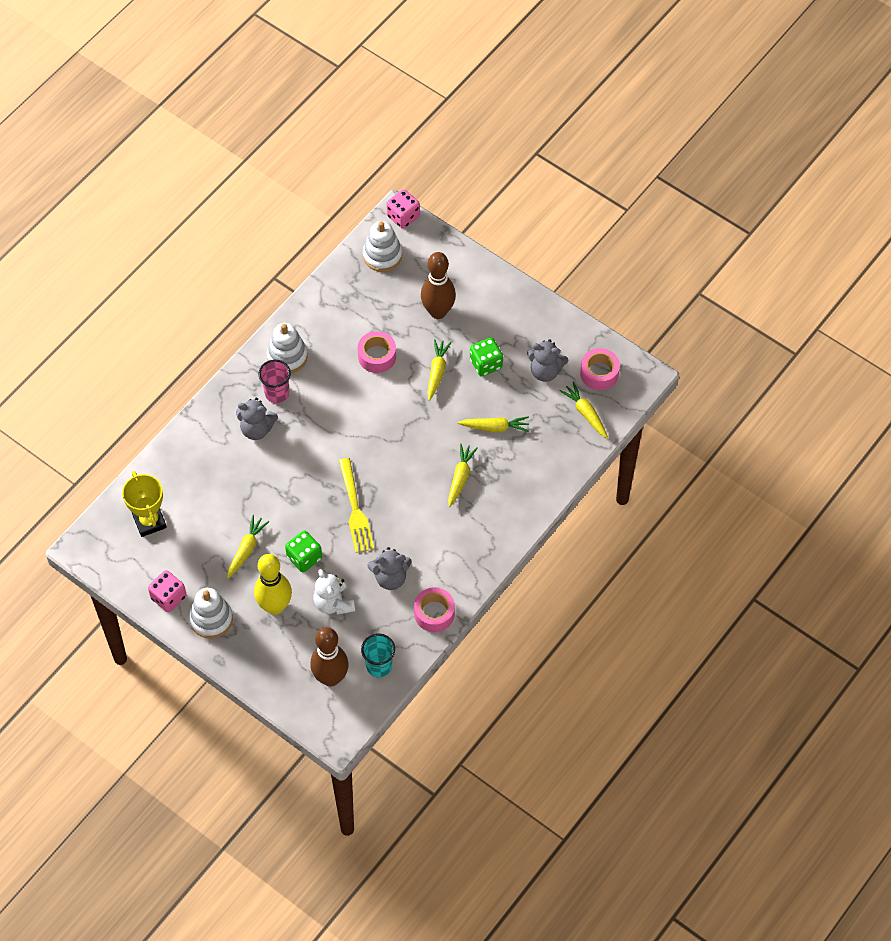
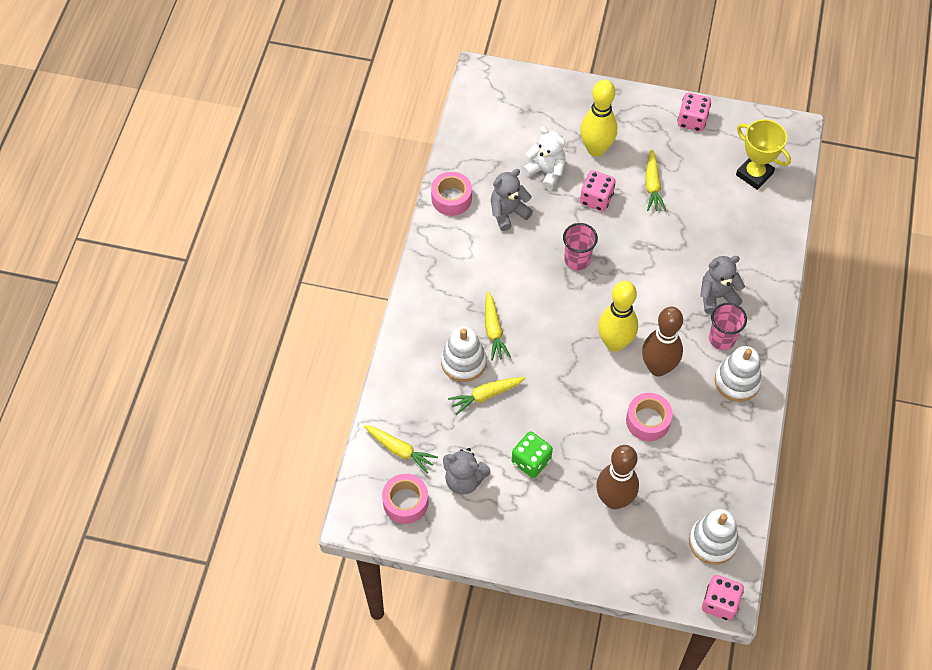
camera: 155 degrees right, 0 degrees up
white stacking toy [189,588,233,639] -> white stacking toy moved to [441,326,487,382]
green dice [285,531,322,572] -> pink dice [580,170,616,211]
brown bowling pin [310,627,349,687] -> brown bowling pin moved to [642,307,683,377]
yellow fork [339,458,374,553] -> pink cup [563,223,598,270]
turquoise cup [361,633,395,677] -> none
yellow carrot [427,339,452,401] -> none
grey teddy bear [527,340,568,382] -> grey teddy bear turned 150 degrees counterclockwise [443,448,491,495]
none -> yellow bowling pin [598,281,638,352]

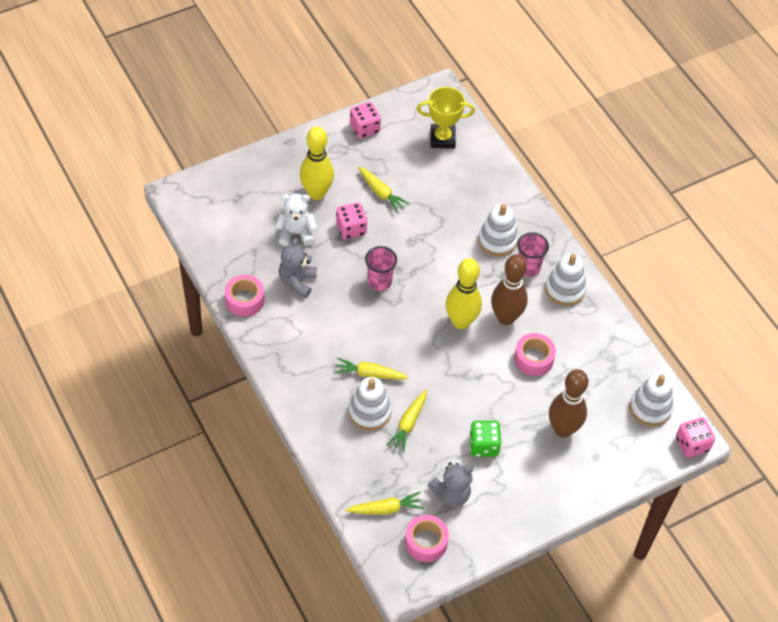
camera: 45 degrees left, 5 degrees down
yellow carrot [485,291,511,361] -> yellow carrot turned 150 degrees clockwise [334,358,408,380]
grey teddy bear [700,256,745,314] -> white stacking toy [478,204,518,256]

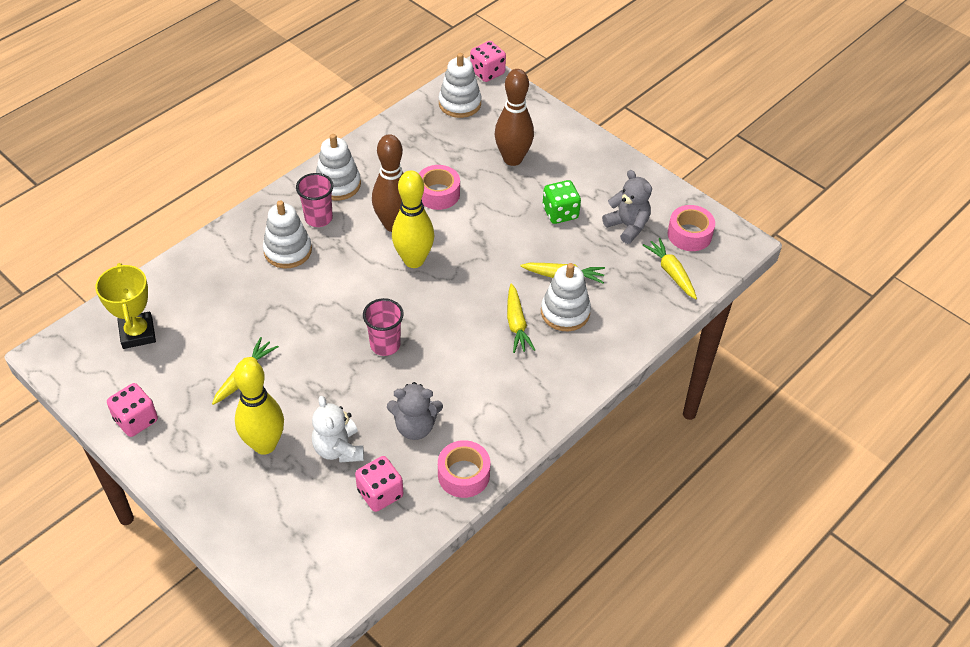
camera: 105 degrees left, 5 degrees down
pink dice [336,202,367,239] -> pink dice moved to [355,456,403,512]

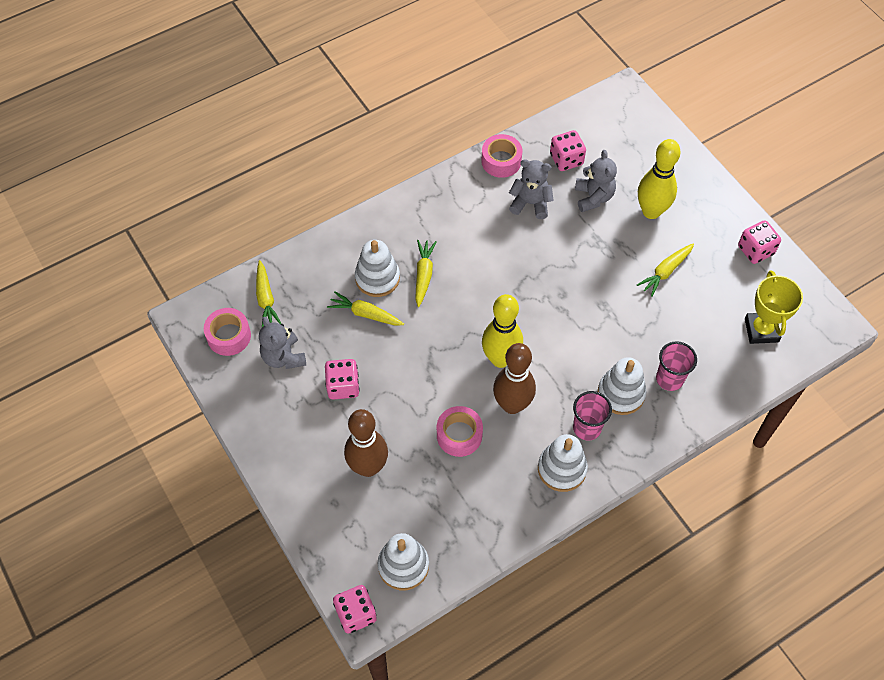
camera: 165 degrees left, 10 degrees up
white teddy bear [312,396,364,462] -> grey teddy bear [575,150,617,212]
pink cup [363,298,404,356] -> pink cup moved to [656,341,697,391]
green dice [543,180,581,224] -> pink dice [325,359,360,400]

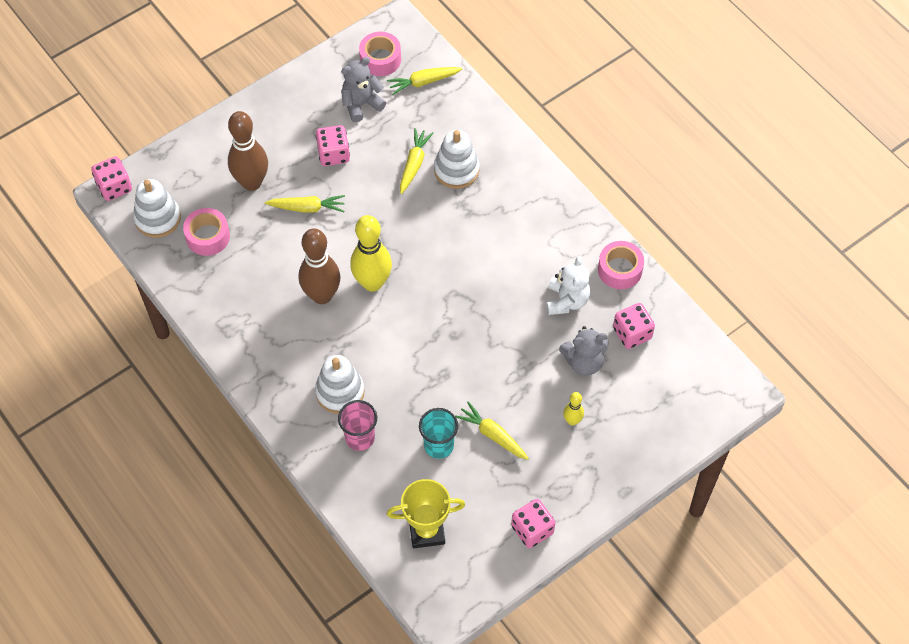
camera: 85 degrees right, 0 degrees up
yellow carrot [415,240,437,307] -> yellow carrot moved to [265,195,345,213]
pink tape [437,406,483,457] -> pink tape moved to [183,208,230,256]
grey teddy bear [509,159,554,219] -> white teddy bear [547,256,590,315]
white stacking toy [538,434,588,492] -> none
pink cup [573,391,612,441] -> none
yellow bowling pin [638,139,681,219] -> yellow bowling pin [563,392,584,426], size x0.48
none -> turquoise cup [419,408,458,459]

